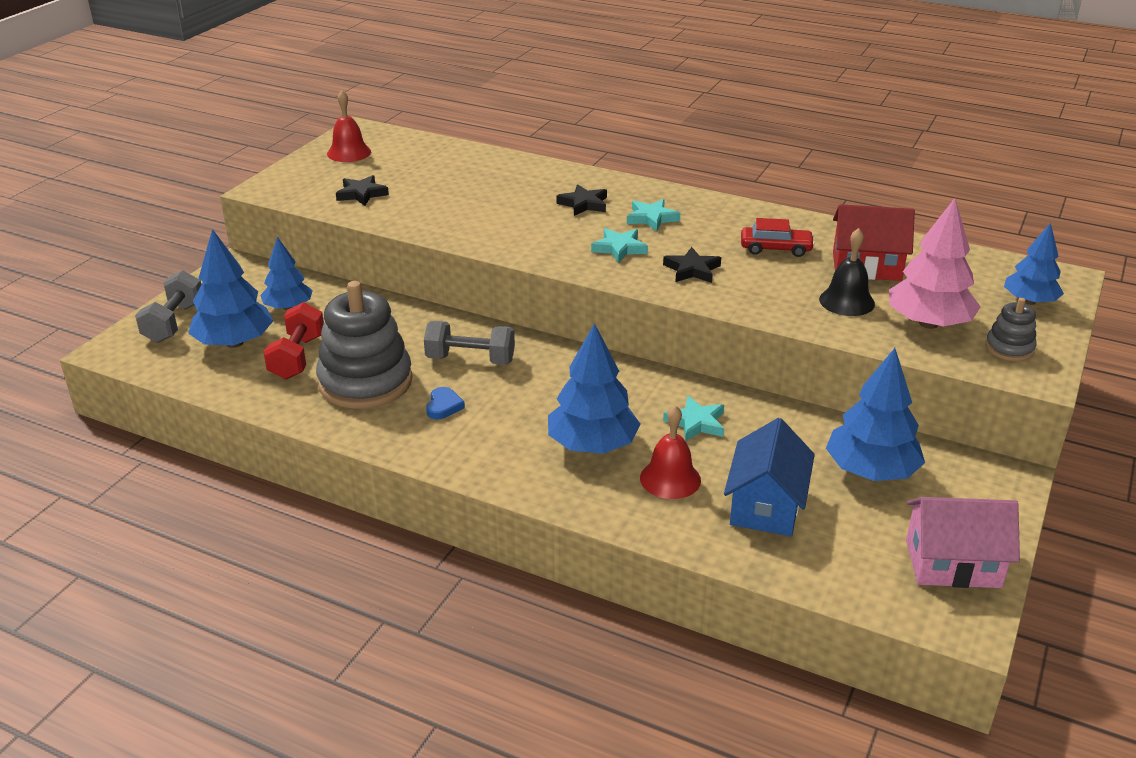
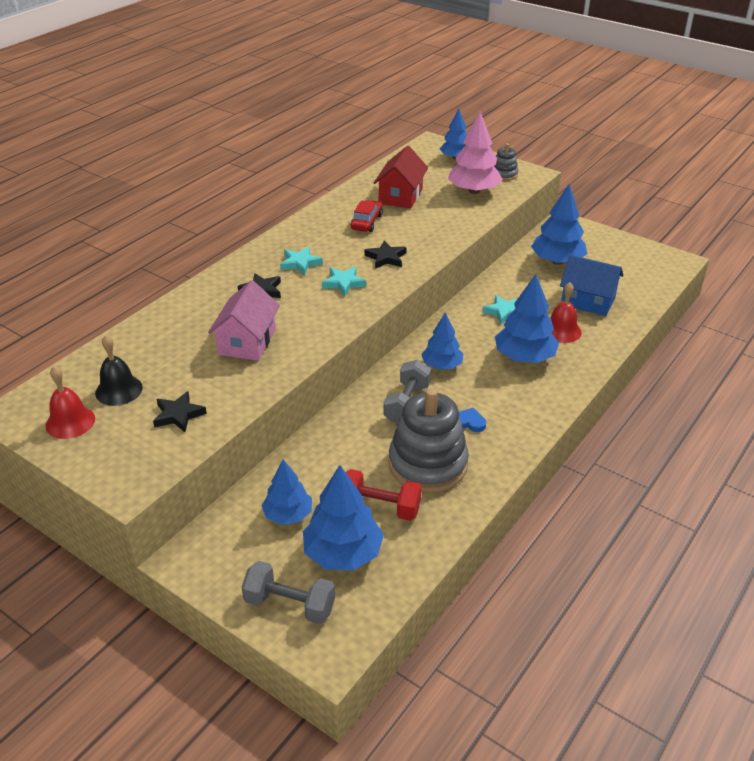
camera: 80 degrees left, 5 degrees up
black bell [819,228,875,316] -> black bell moved to [95,335,143,406]
pink house [906,497,1020,588] -> pink house moved to [208,280,280,361]
none -> blue tree [421,313,463,369]

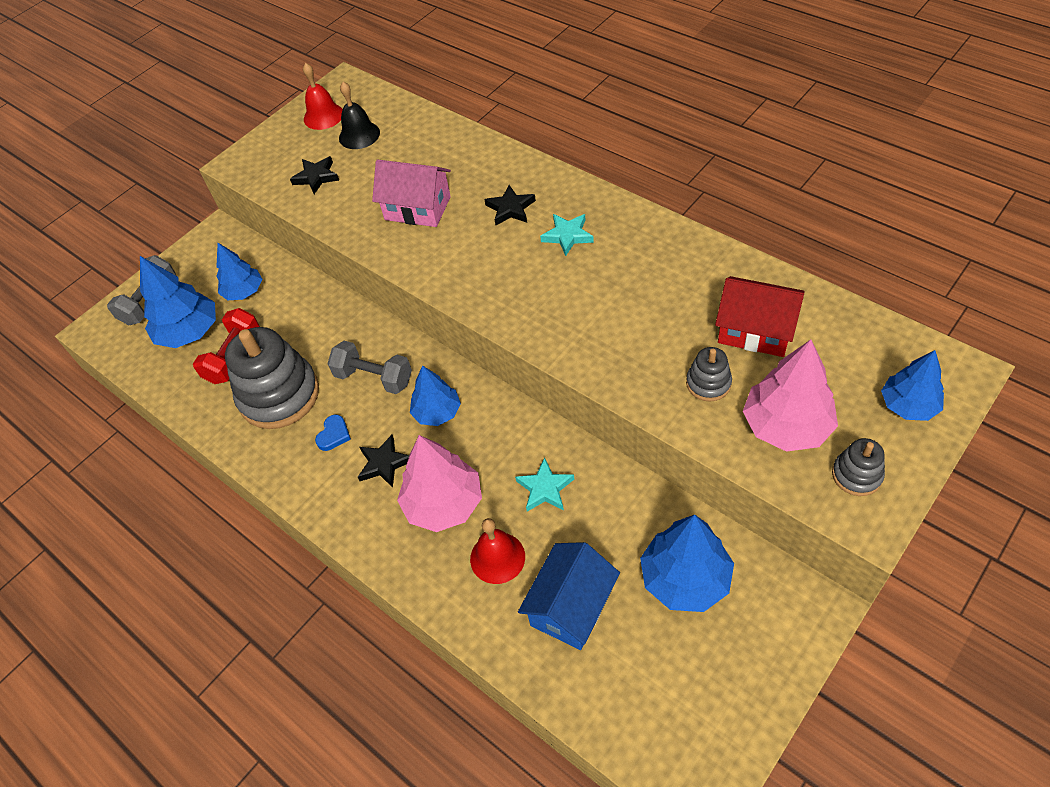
camera: 100 degrees right, 15 degrees up
turquoise star [322,267,366,296] -> none
red car [350,200,383,232] -> none
black star [365,241,407,269] -> black star moved to [358,435,409,488]
blue tree [495,274,559,363] -> pink tree [397,435,482,532]
none -> grey stacking toy [686,347,732,402]

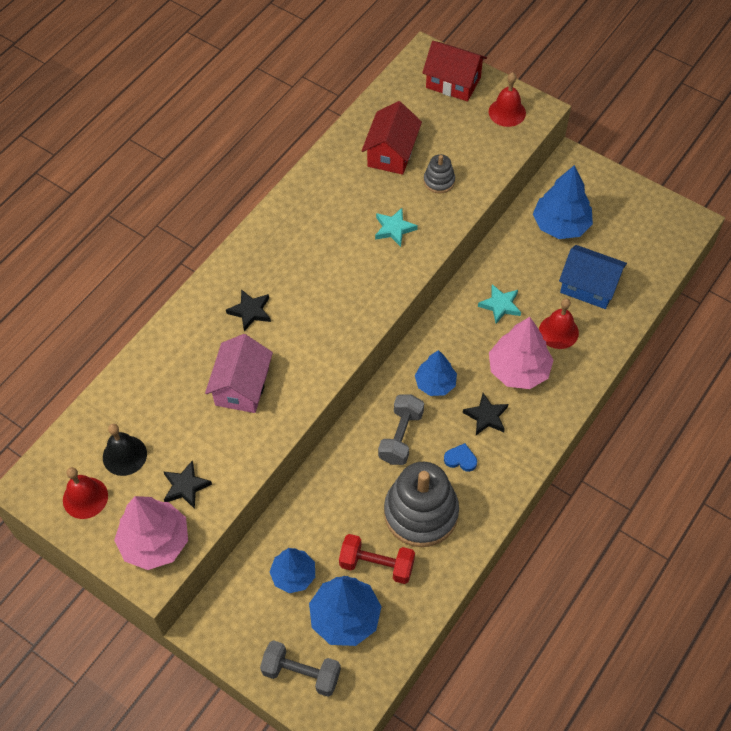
camera: 100 degrees left, 5 degrees up
turquoise star [540,214,594,256] -> turquoise star moved to [375,208,418,247]
pink tree [743,340,838,452] -> pink tree moved to [114,496,188,570]
grey stacking toy [832,438,885,496] -> red bell [489,72,526,127]
blue tree [881,350,944,421] -> red house [422,41,487,101]

